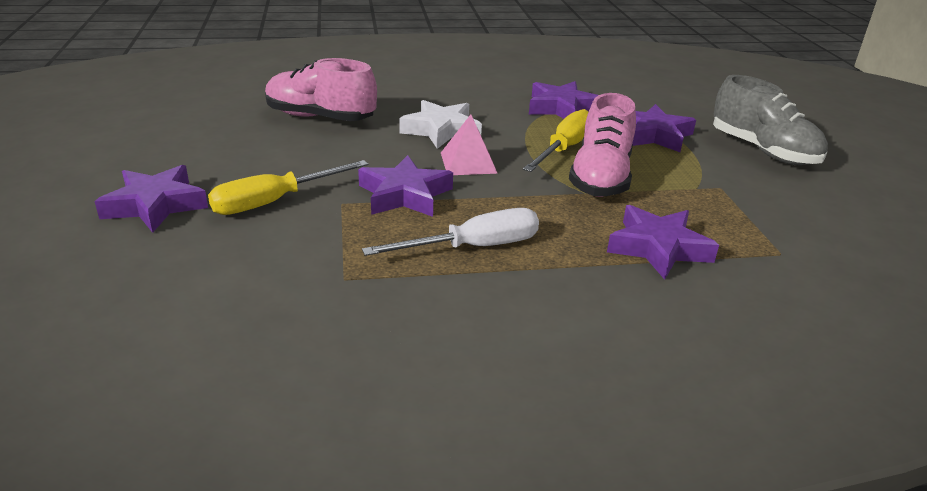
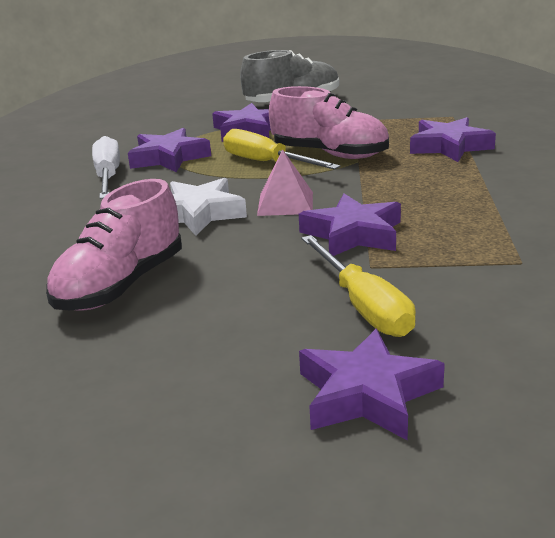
camera: 75 degrees left, 5 degrees down
white screwdriver [362,208,539,256] -> white screwdriver moved to [92,136,120,199]

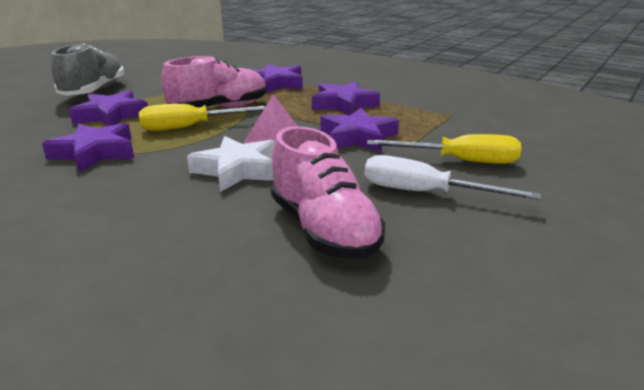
camera: 60 degrees left, 0 degrees up
white screwdriver [92,136,120,199] -> white screwdriver moved to [365,155,541,200]
purple star [299,328,445,441] -> purple star moved to [312,81,380,115]

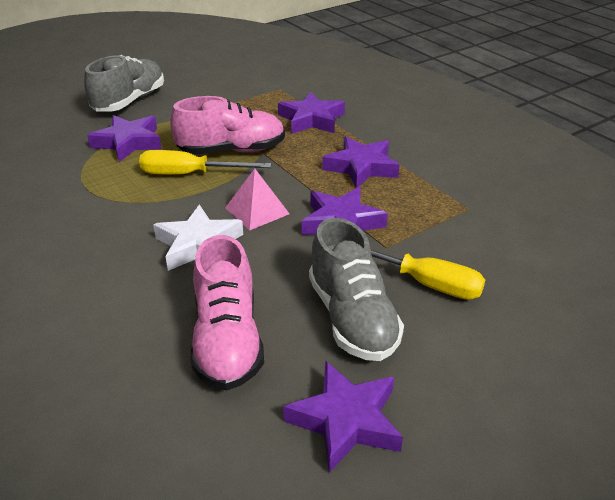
camera: 20 degrees right, 10 degrees up
purple star [42,123,134,172] -> purple star moved to [283,361,403,473]
white screwdriver [365,155,541,200] -> grey shoe [309,218,404,361]

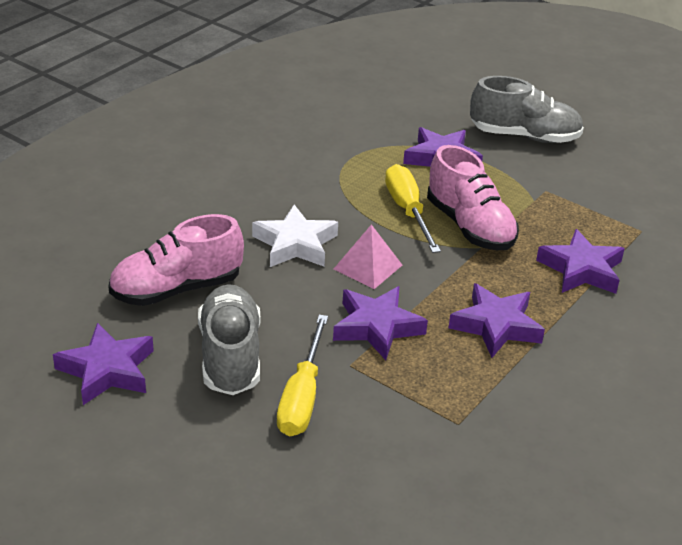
camera: 70 degrees right, 0 degrees up
grey shoe [309,218,404,361] -> grey shoe turned 120 degrees clockwise [198,284,260,395]

